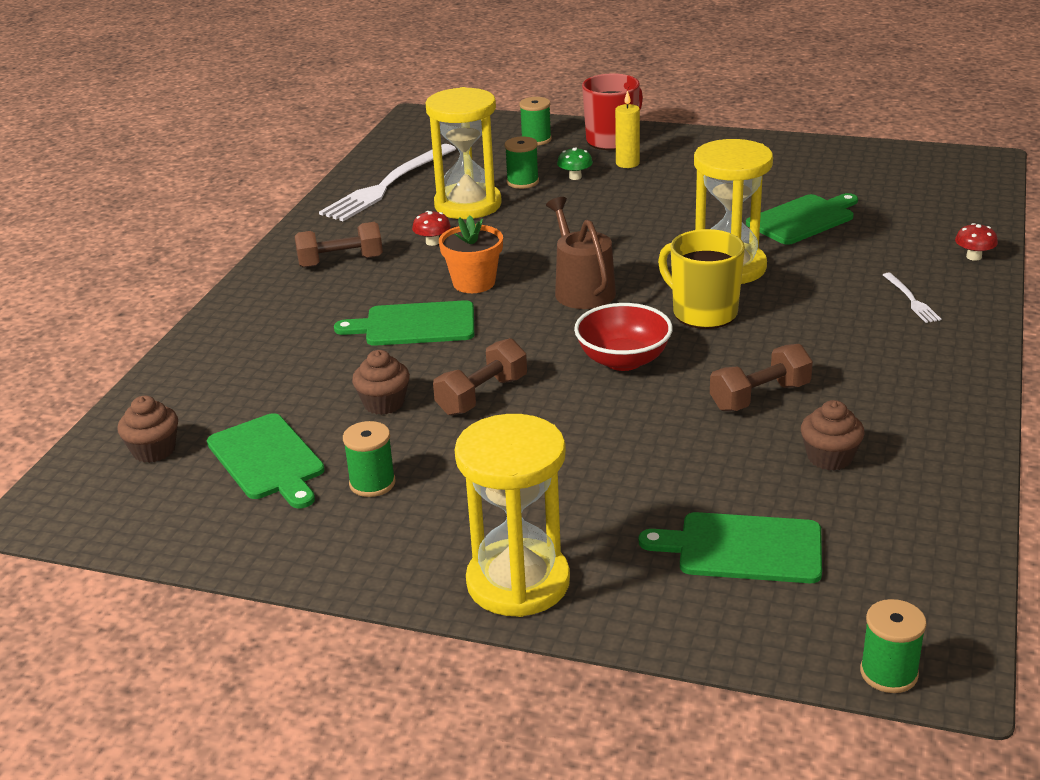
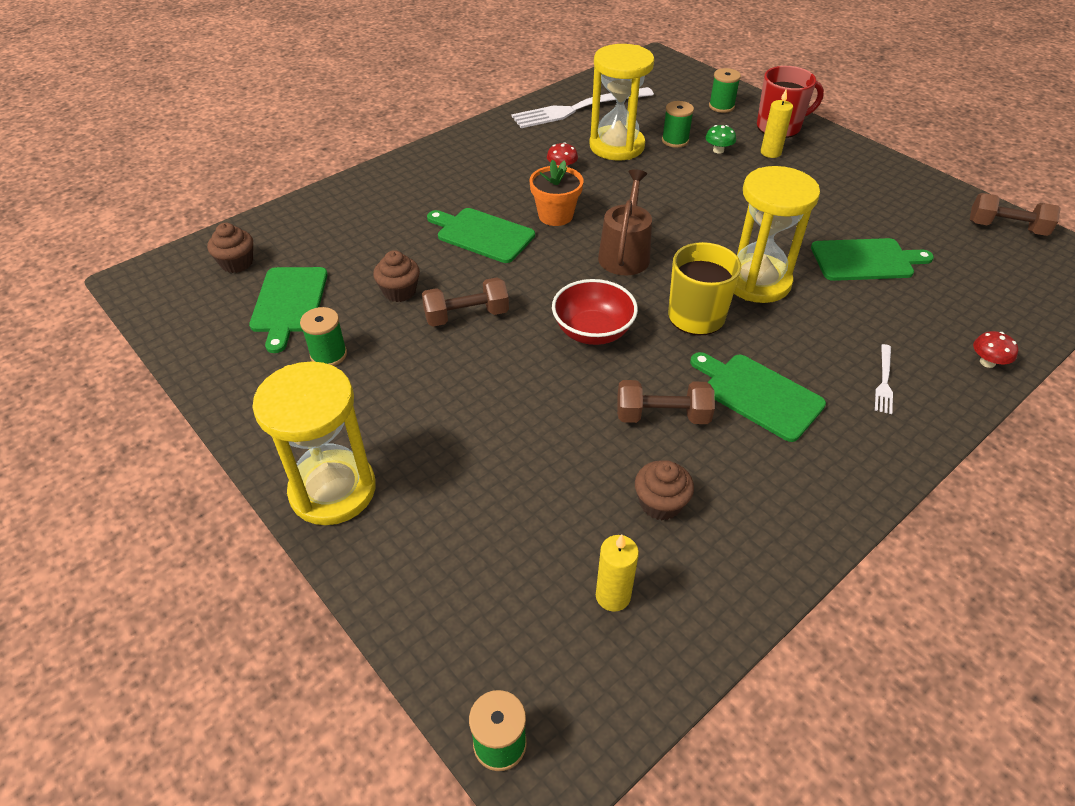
camera: 30 degrees right, 15 degrees up
brown dumbbell [295,222,383,268] -> brown dumbbell moved to [970,193,1061,236]
green cutting board [639,512,822,583] -> green cutting board moved to [690,352,826,442]
none -> yellow candle [596,535,639,612]

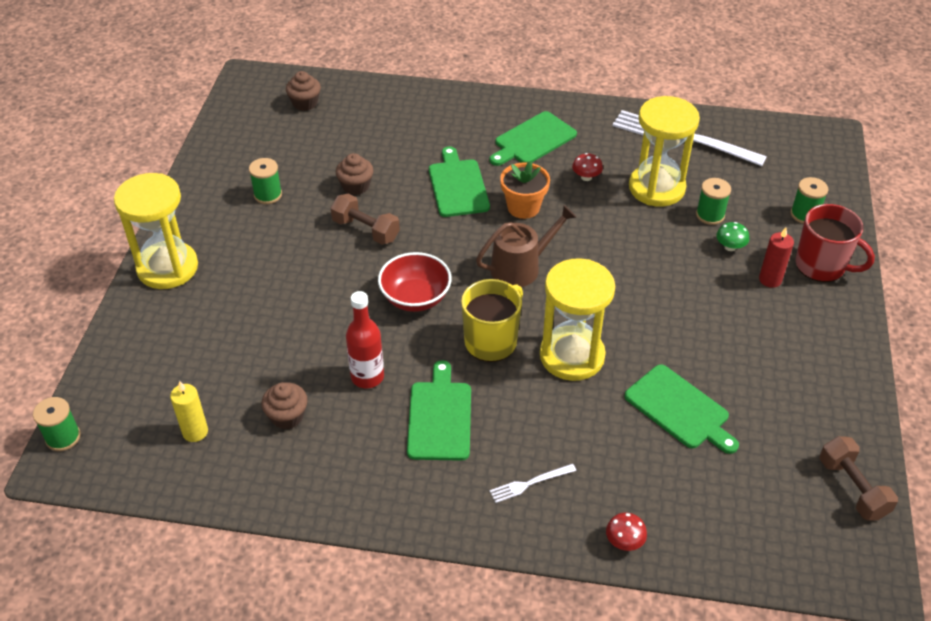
camera: 50 degrees right, 0 degrees up
green cutting board [249,267,328,353] -> green cutting board moved to [490,111,577,166]
brown dumbbell [617,380,715,424] -> red bottle [346,291,384,388]
yellow candle [761,89,793,158] -> red candle [759,227,794,288]

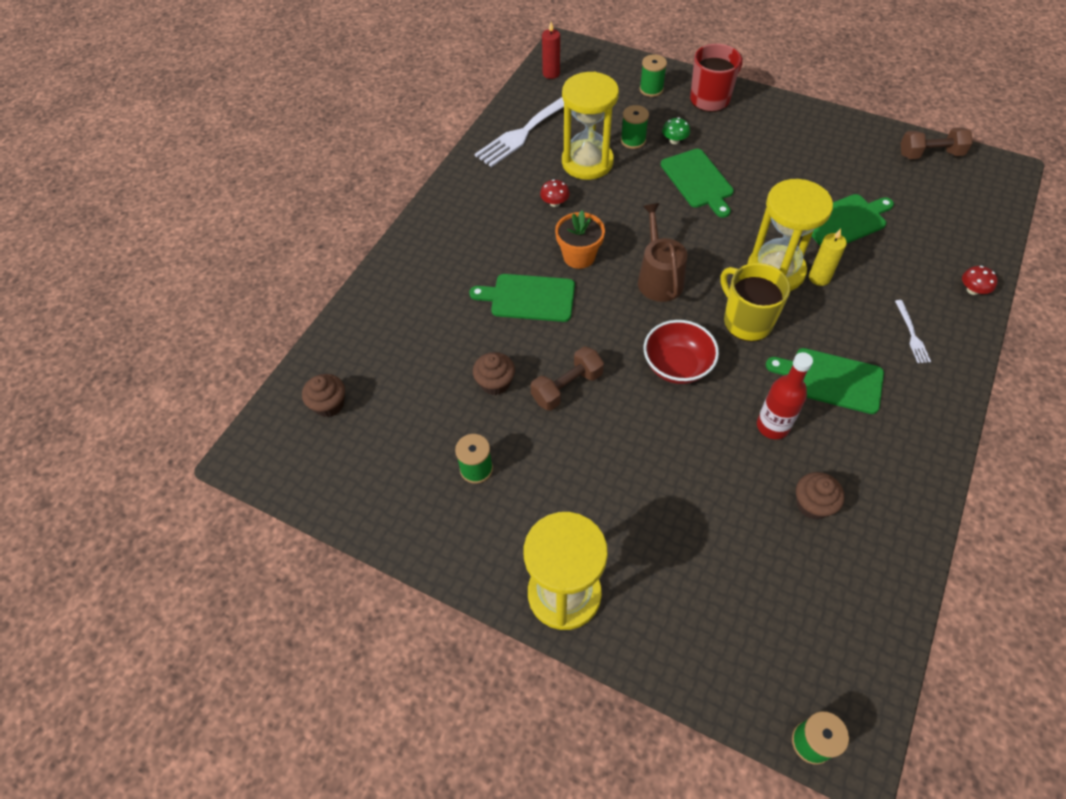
camera: 70 degrees left, 10 degrees up
yellow candle [170,381,208,442] -> yellow candle moved to [809,228,847,286]
green cutting board [490,111,577,166] -> green cutting board moved to [661,149,734,218]
red candle [759,227,794,288] -> red candle moved to [542,22,560,79]

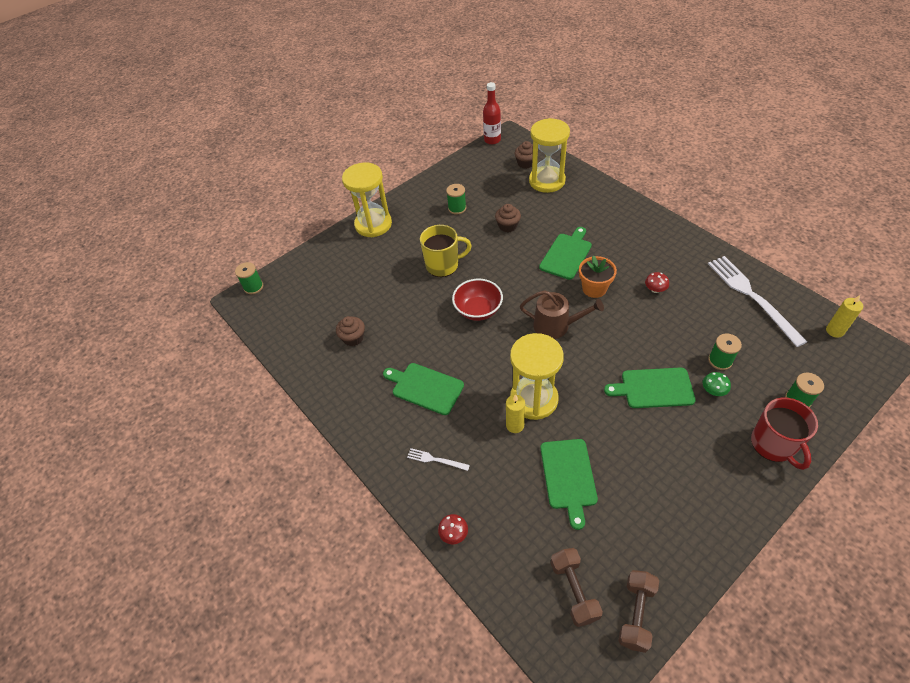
camera: 115 degrees right, 5 degrees down
brown dumbbell [531,346,604,411] -> brown dumbbell moved to [551,548,603,627]
red candle [542,22,560,79] -> yellow candle [826,295,863,338]
yellow hourglass [562,72,619,180] -> yellow hourglass moved to [529,118,570,193]
yellow mug [720,263,791,341] -> yellow mug moved to [420,225,472,277]
red bottle [757,352,813,439] -> red bottle moved to [483,82,501,145]
green cutting board [766,348,884,414] -> green cutting board turned 105 degrees counterclockwise [383,363,464,415]

